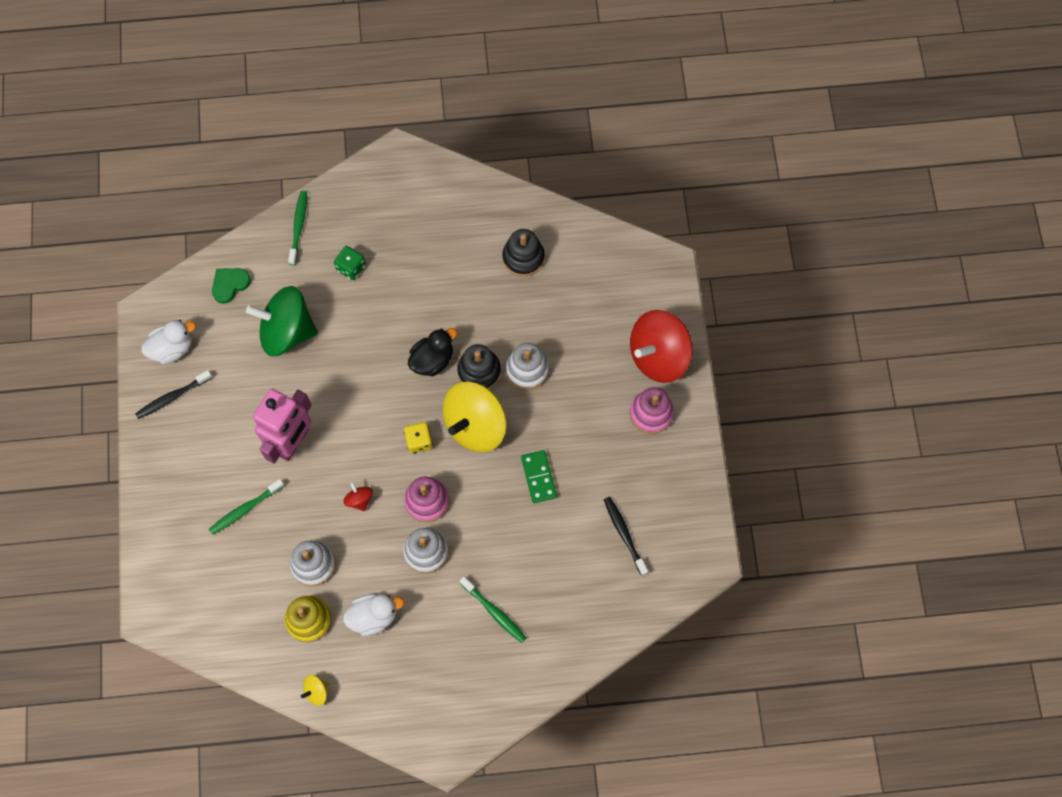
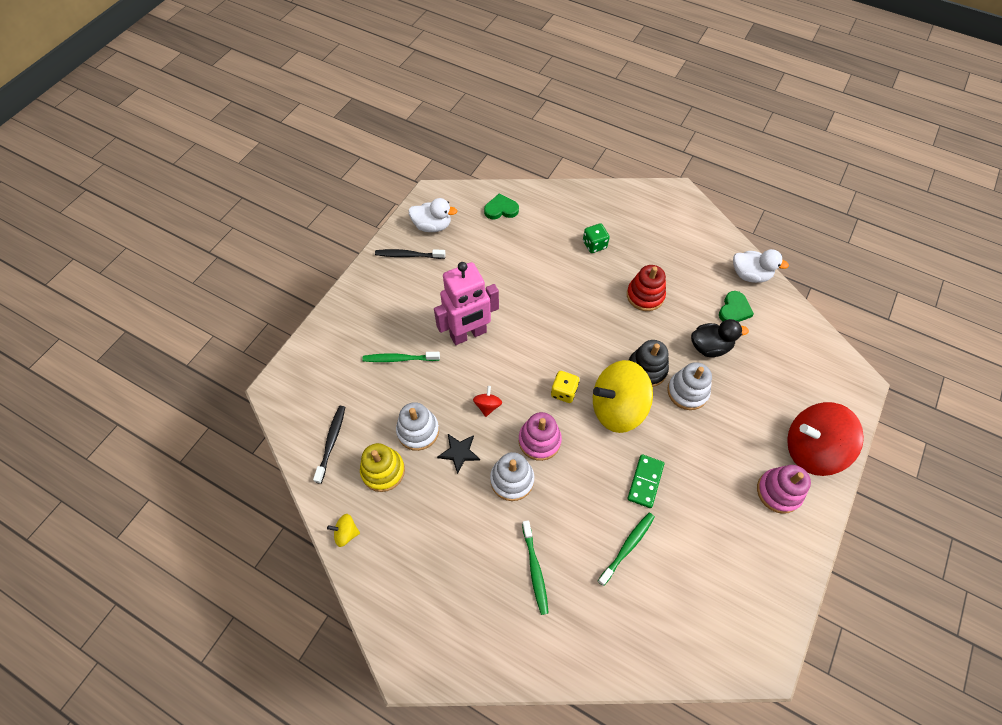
camera: 35 degrees right, 10 degrees down
green spinning top [246,286,318,356] -> none
green toothbrush [288,191,307,265] -> green toothbrush moved to [598,513,655,586]
white duck [343,594,404,636] -> white duck moved to [733,249,789,283]
black duck [408,328,457,376] -> black duck moved to [691,319,749,357]
black stacking toy [502,229,545,277] -> green heart [719,291,754,322]
black toothbrush [604,497,648,576] -> black toothbrush moved to [313,406,345,484]
none -> black star [437,434,480,474]
none -> red stacking toy [627,265,666,311]

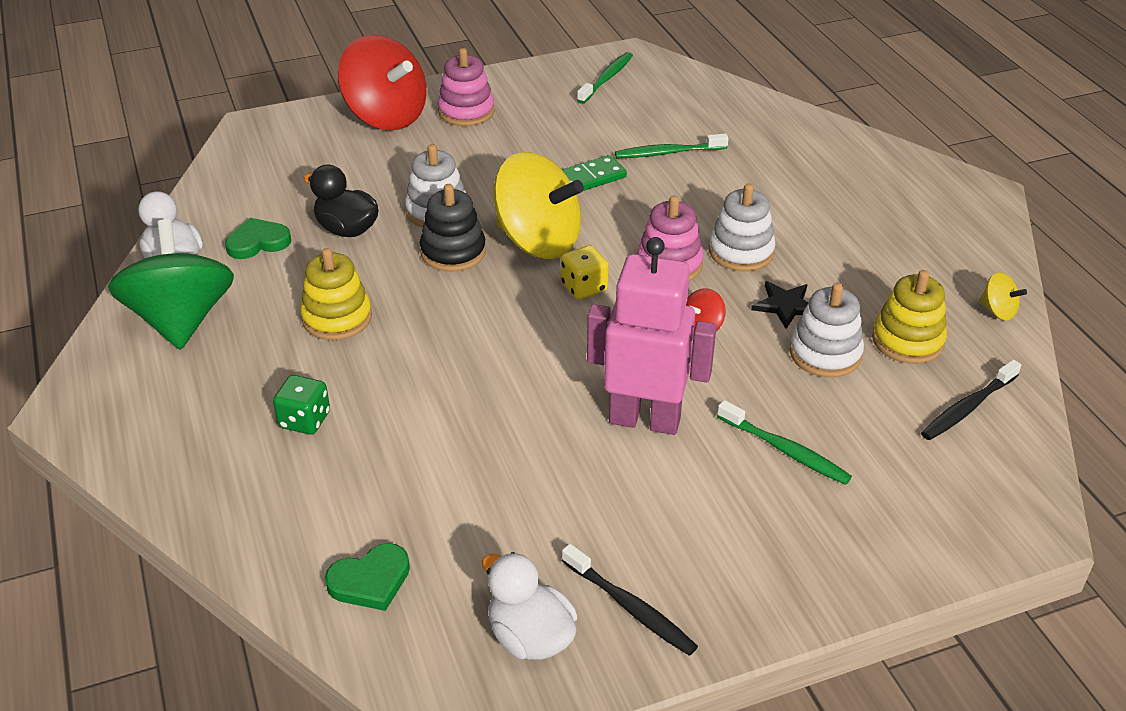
camera: 140 degrees left, 20 degrees down
green heart [484,193,519,219] -> green heart turned 60 degrees counterclockwise [325,543,410,611]
green toothbrush [522,520,549,615] -> green toothbrush moved to [577,52,633,104]
red stacking toy [627,265,666,311] -> yellow stacking toy [300,248,372,340]
none -> green spinning top [108,219,234,350]

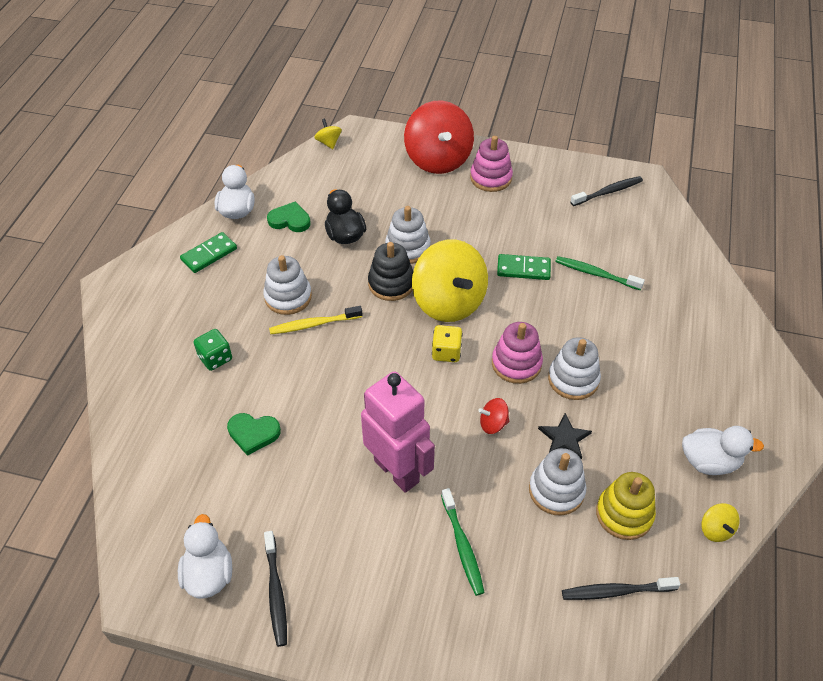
camera: 35 degrees right, 10 degrees up
green spinning top [108,219,234,350] -> green domino [180,232,237,273]
yellow stacking toy [300,248,372,340] -> white stacking toy [263,255,312,315]
green heart [325,543,410,611] -> green heart moved to [227,413,281,456]
green toothbrush [577,52,633,104] -> black toothbrush [570,176,643,206]
none -> yellow toothbrush [269,306,362,335]
none -> yellow spinning top [314,119,342,149]
none -> white duck [682,426,764,475]

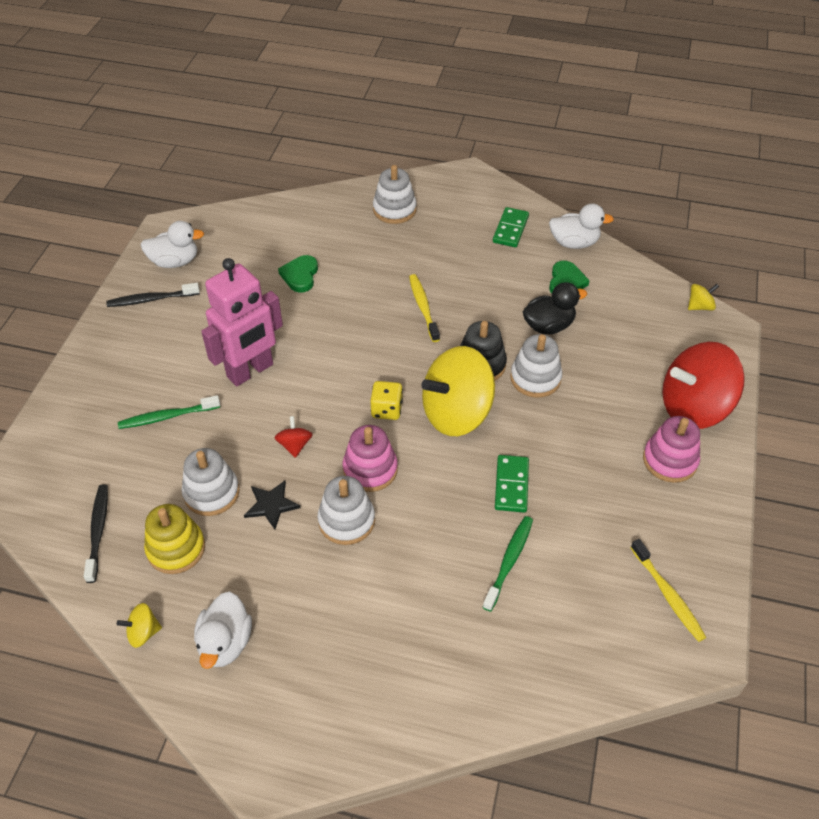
camera: 90 degrees right, 0 degrees up
green domino [180,232,237,273] -> green domino turned 60 degrees clockwise [493,207,529,247]
green dice [193,329,232,371] -> none
white stacking toy [263,255,312,315] -> white stacking toy moved to [373,165,417,224]
black toothbrush [570,176,643,206] -> yellow toothbrush [631,539,706,642]

